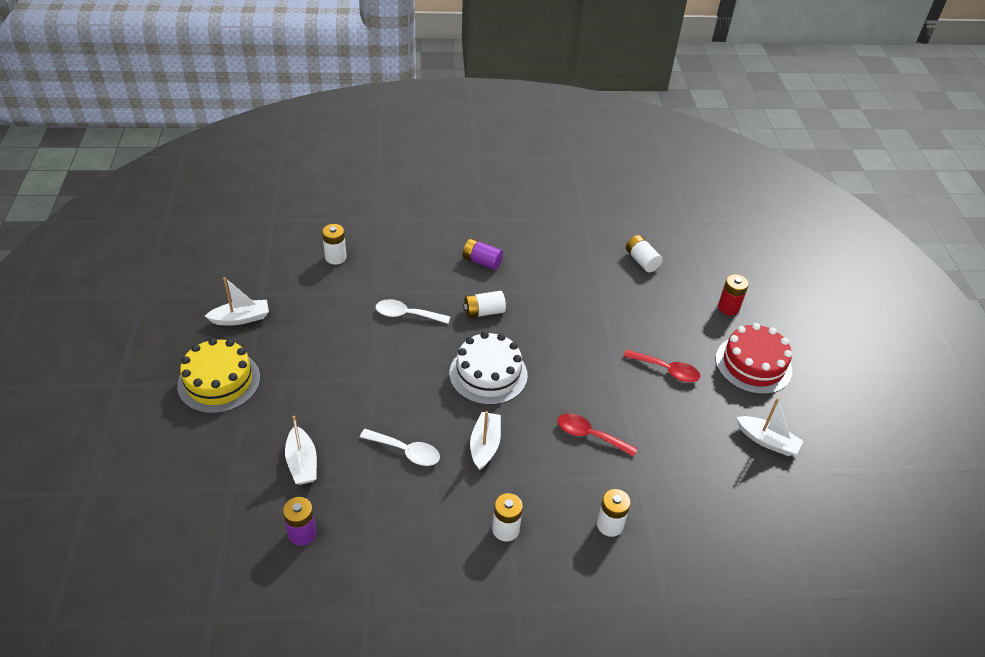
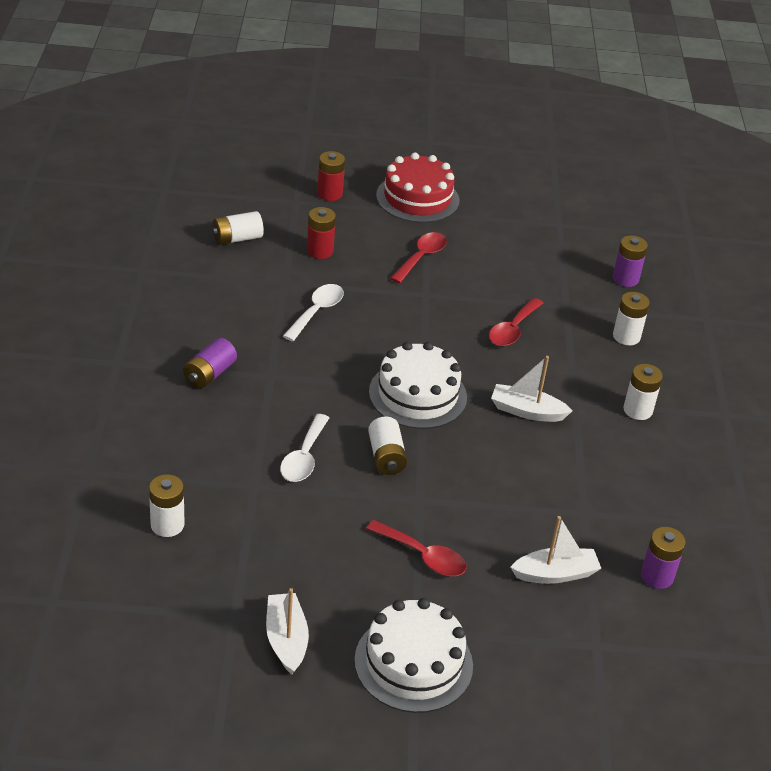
camera: 85 degrees left, 5 degrees down
yellow cake [177,338,260,414] -> white cake [354,598,473,713]
white spoon [360,429,440,466] -> white spoon moved to [283,284,344,341]
white battery [463,291,506,318] -> white battery moved to [368,416,407,475]
white boat [737,398,803,456] -> none
none -> red battery [307,207,336,259]
none -> red spoon [366,520,467,576]
none -> purple battery [613,235,648,287]

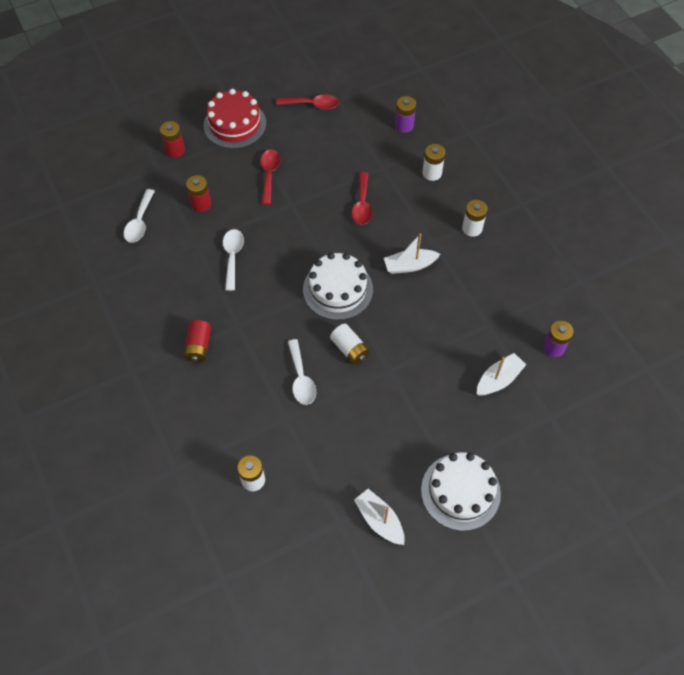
camera: 25 degrees left, 20 degrees up
purple battery [183,338,237,389] -> red battery [184,320,211,363]
white battery [212,211,264,245] -> white spoon [124,189,155,243]
red spoon [366,520,467,576] -> red spoon moved to [276,95,339,110]

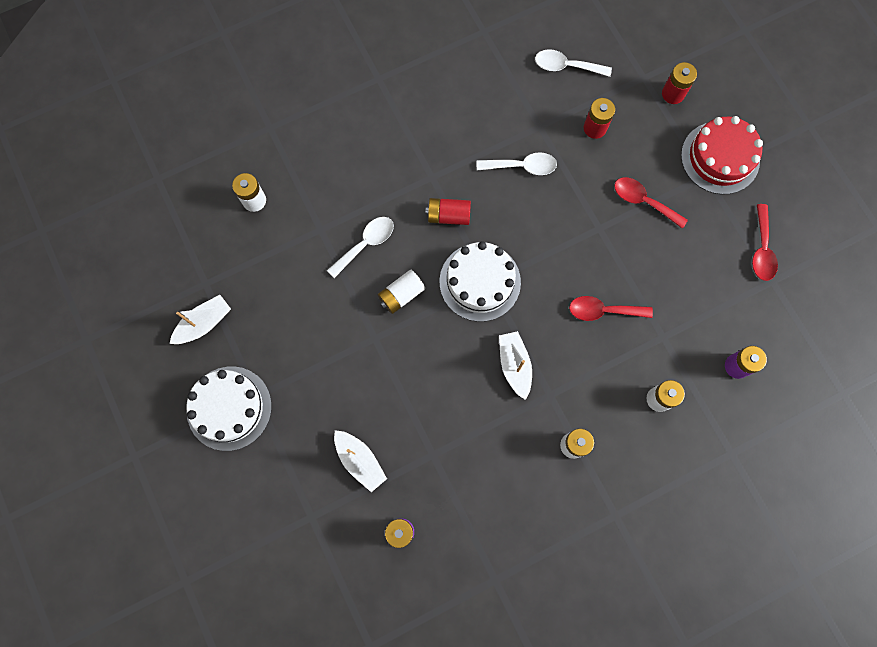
camera: 90 degrees right, 15 degrees up
red battery [184,320,211,363] -> red battery moved to [425,198,471,225]
red spoon [260,149,281,205] -> red spoon turned 150 degrees counterclockwise [614,177,688,229]
white spoon [288,339,316,405] -> white spoon turned 150 degrees clockwise [327,217,394,278]

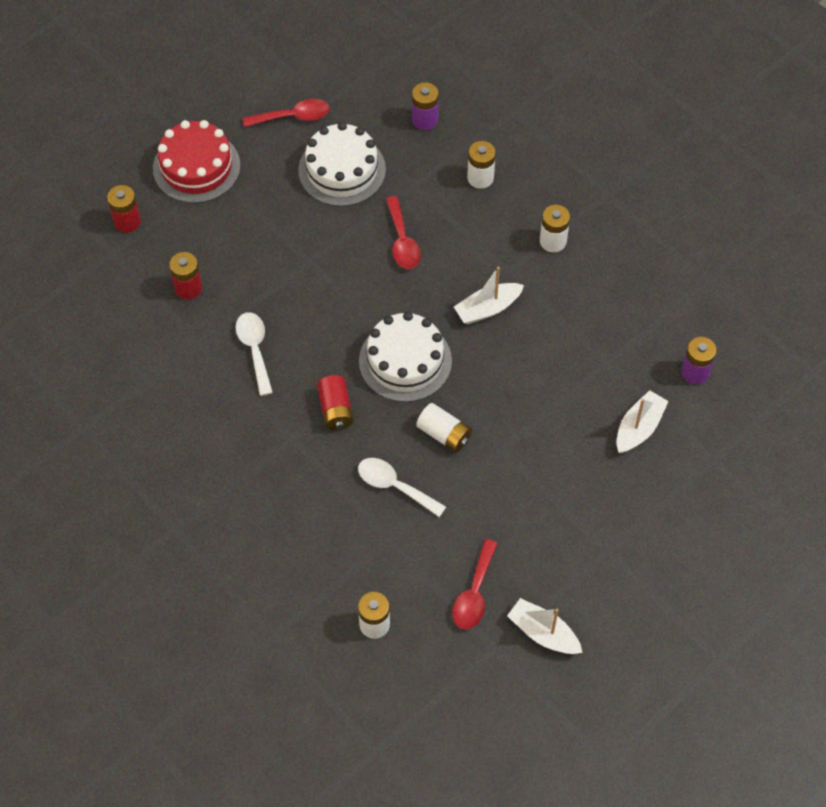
camera: 105 degrees left, 15 degrees down
white cake [186,367,272,451] -> white cake moved to [298,122,386,206]
white spoon [535,49,612,77] -> none
red spoon [614,177,688,229] -> red spoon moved to [452,539,498,629]

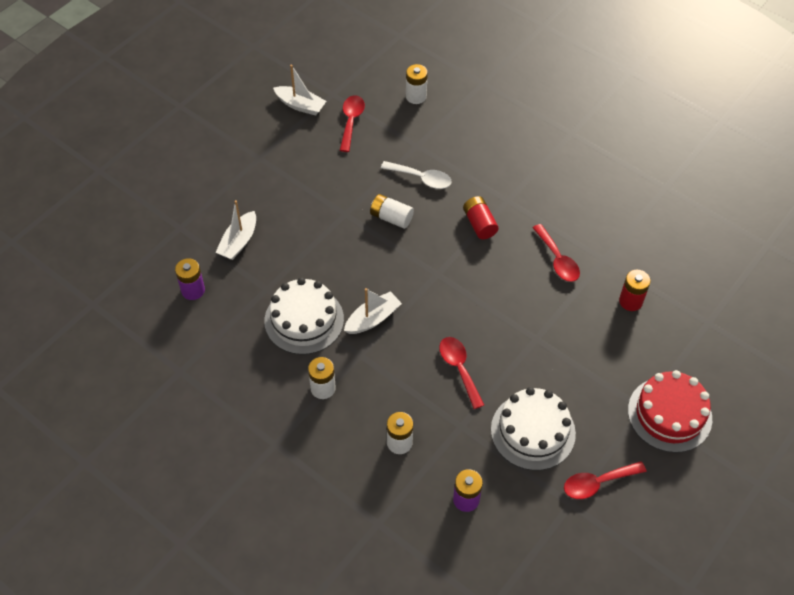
camera: 170 degrees right, 5 degrees down
red battery [107,185,141,233] -> none
white spoon [235,312,273,396] -> red spoon [533,224,580,282]
white cake [359,312,452,402] -> white cake moved to [264,277,344,355]

